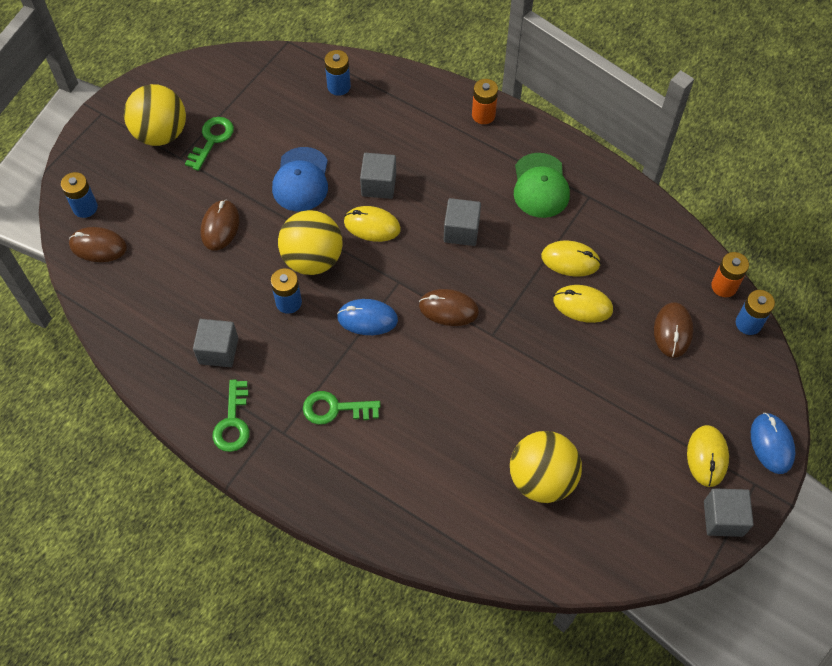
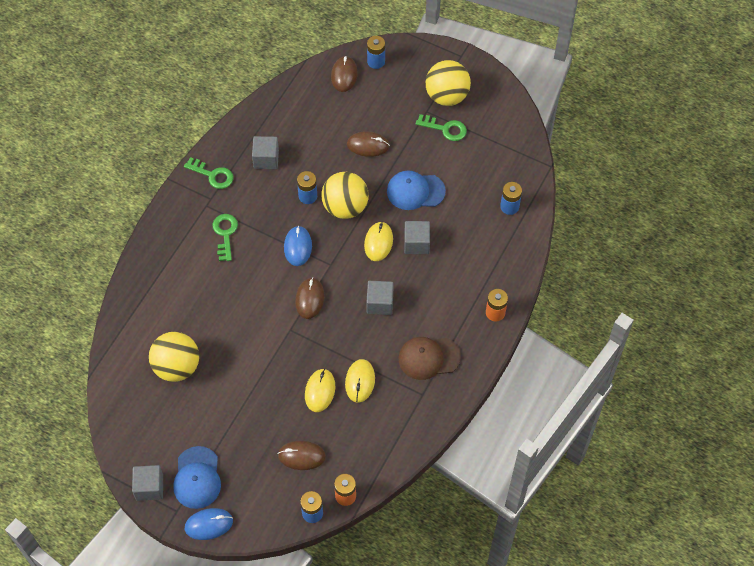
camera: 85 degrees right, 0 degrees up
green key [212,380,250,452] -> green key turned 150 degrees counterclockwise [184,157,234,189]
green cap [514,153,570,218] -> brown cap [399,337,461,380]
yellow mouse [687,425,729,487] -> blue cap [173,446,221,509]

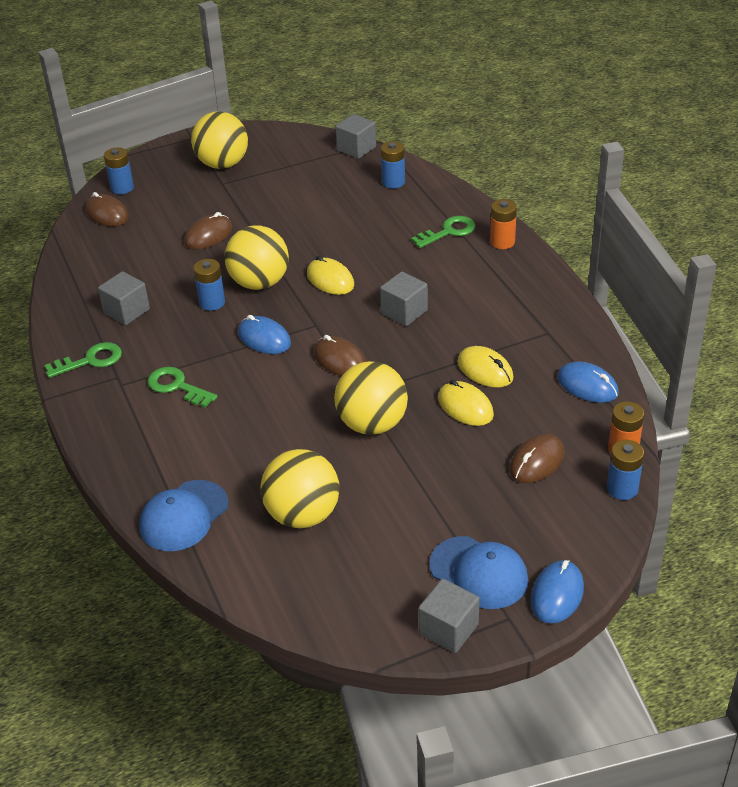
camera: 50 degrees left, 20 degrees down
blue cap [387,171,446,210] -> blue cap moved to [139,480,229,551]
brown cap [399,337,461,380] -> none
grey cube [404,221,430,254] -> grey cube moved to [335,114,376,159]
green key [416,114,467,141] -> green key moved to [411,216,475,248]
none -> yellow ball [334,361,408,435]
none -> blue mouse [557,362,619,403]

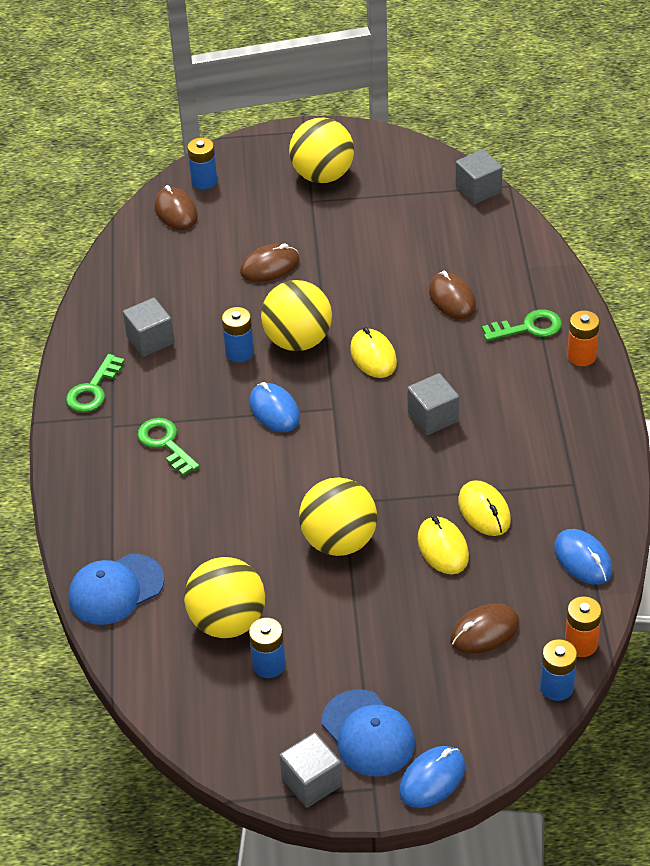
camera: 20 degrees right, 5 degrees up
green key [45,342,122,378] -> green key turned 120 degrees clockwise [66,354,124,412]
brown mouse [313,335,366,376] -> brown mouse moved to [429,271,476,319]
blue battery [381,141,405,188] -> blue battery moved to [249,618,286,678]

